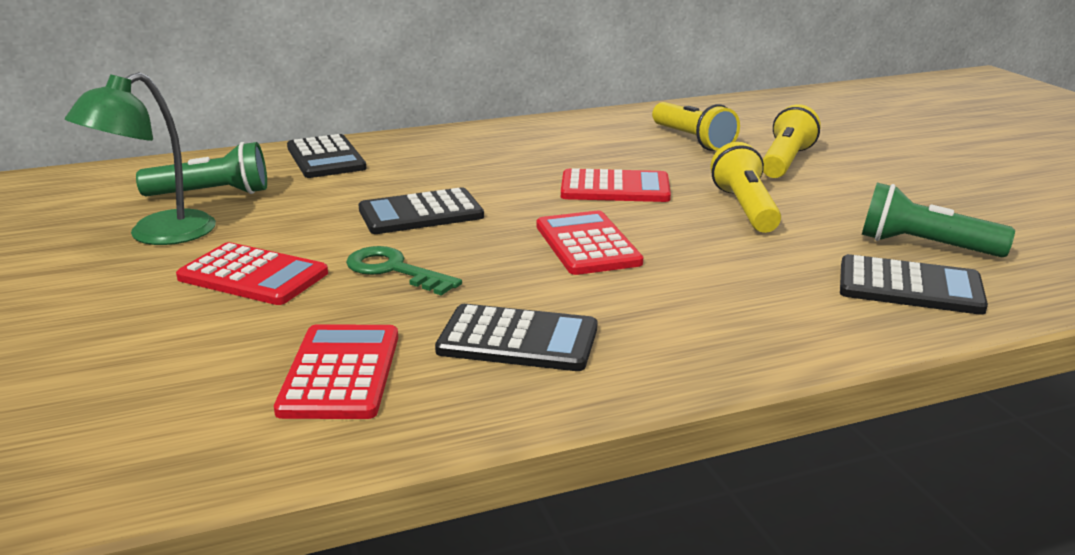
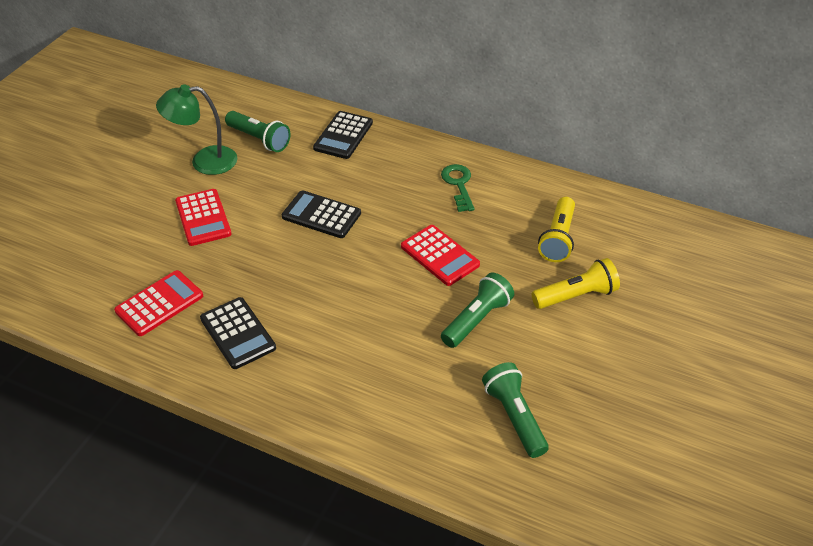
camera: 45 degrees right, 20 degrees up
green key [346,246,462,296] -> green key moved to [441,164,475,212]
red calculator [537,210,643,275] -> none
yellow flashlight [711,142,781,233] -> green flashlight [441,272,514,348]
black calculator [840,254,988,315] -> none

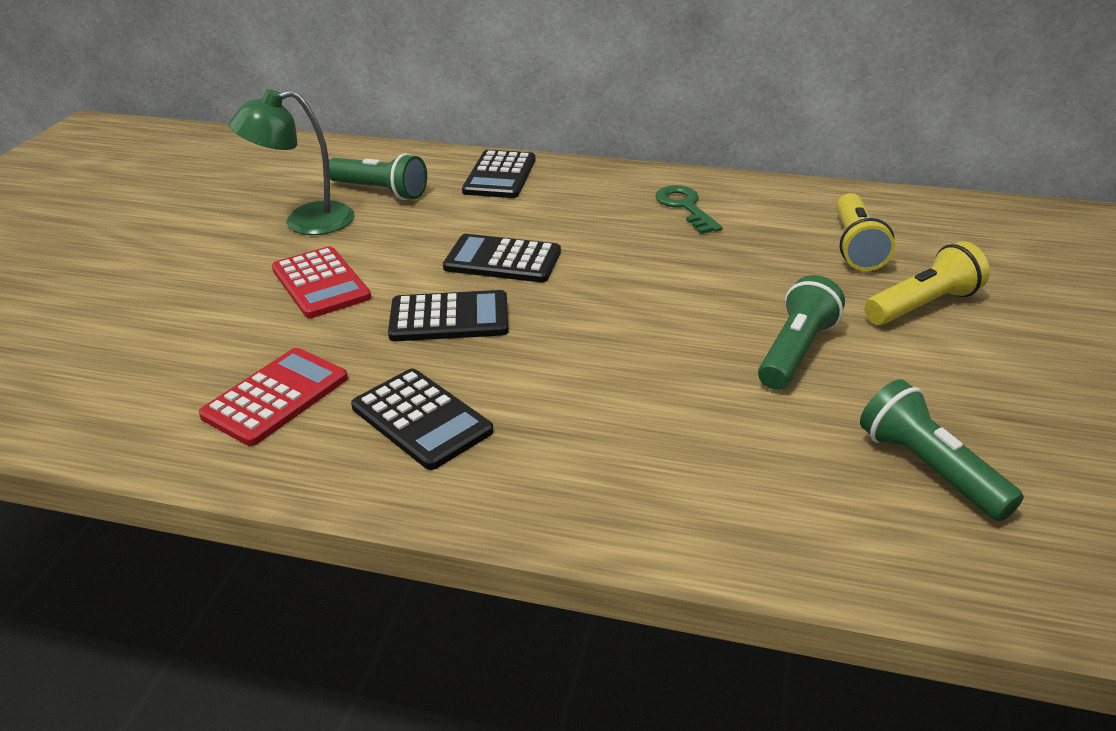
camera: 10 degrees left, 10 degrees down
red calculator [401,225,480,286] -> none
none -> black calculator [388,290,509,341]

